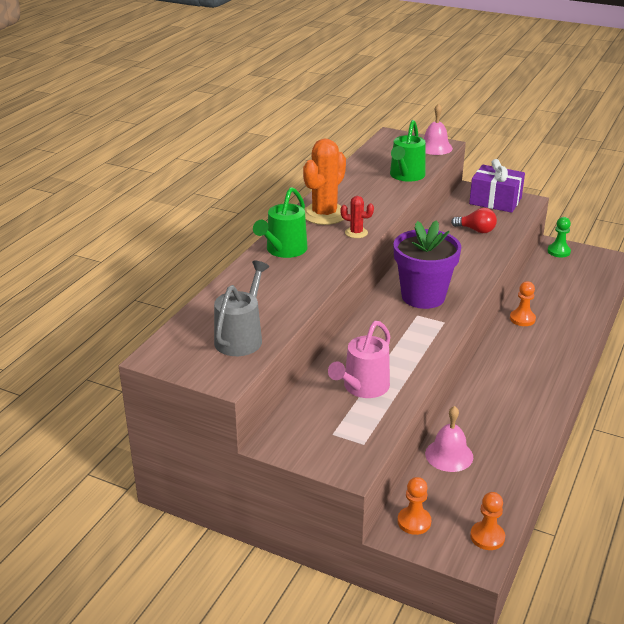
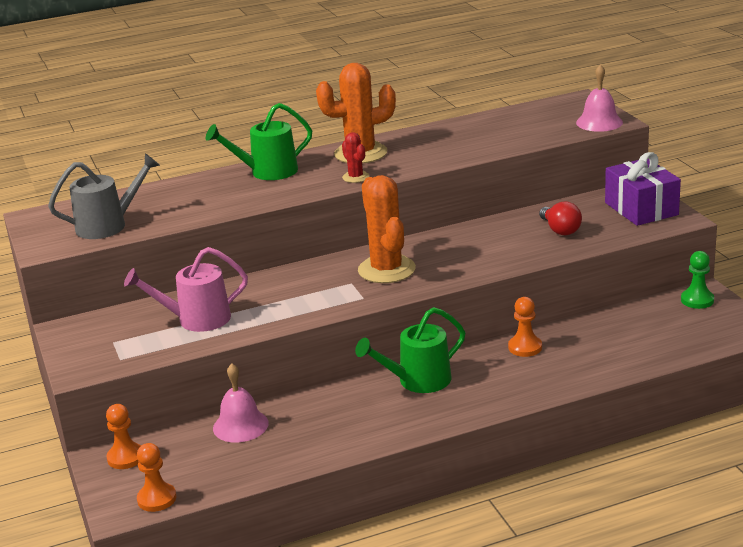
camera: 45 degrees right, 5 degrees down
green watering can [390,120,426,182] -> green watering can moved to [355,307,465,393]
purple flower pot [393,220,461,309] -> orange cactus [358,175,416,283]

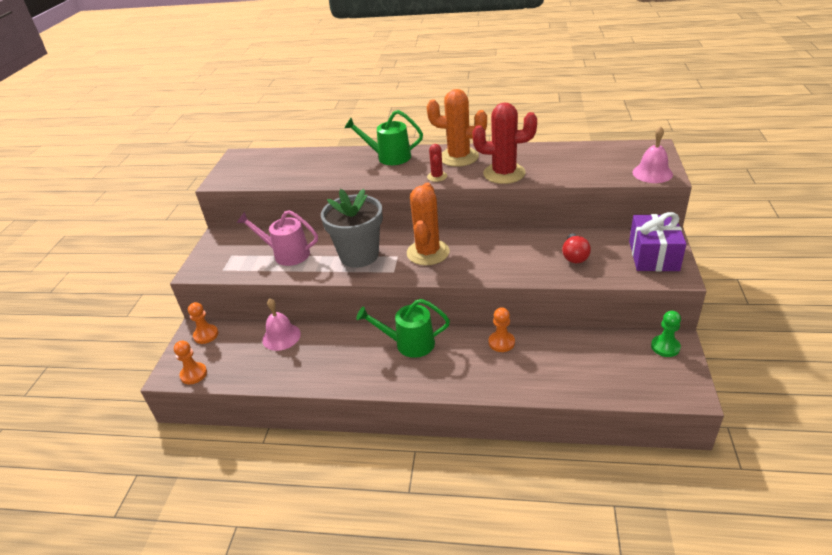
camera: 30 degrees right, 10 degrees up
grey watering can [48,153,160,239] -> none
none -> grey flower pot [321,189,383,268]
none -> red cactus [473,102,537,184]

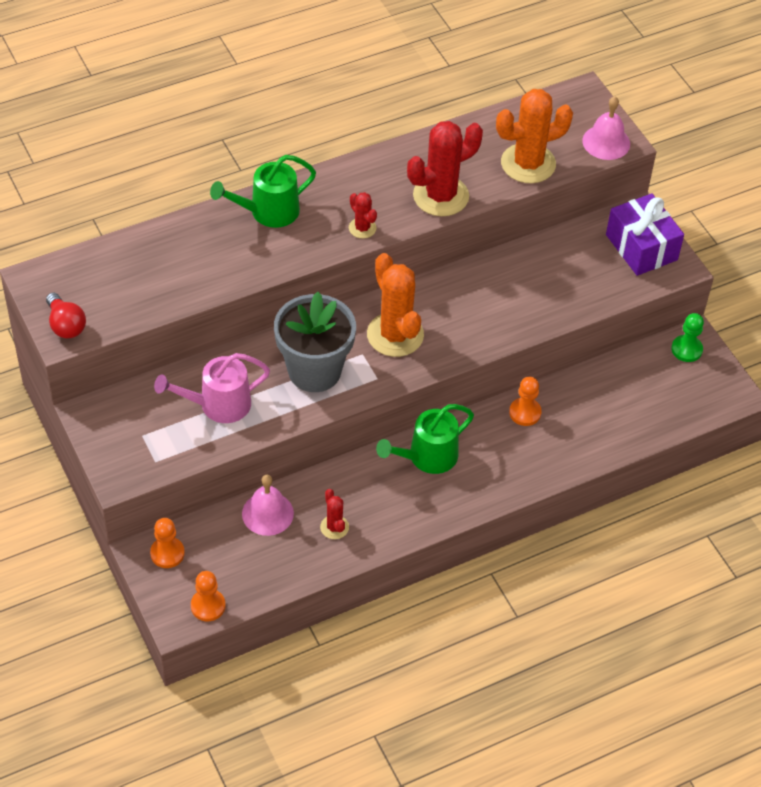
camera: 40 degrees left, 15 degrees up
orange cactus [427,89,487,167] -> orange cactus moved to [496,89,573,183]
red light bulb [562,233,591,263] -> red light bulb moved to [46,293,86,338]
none -> red cactus [320,489,349,539]

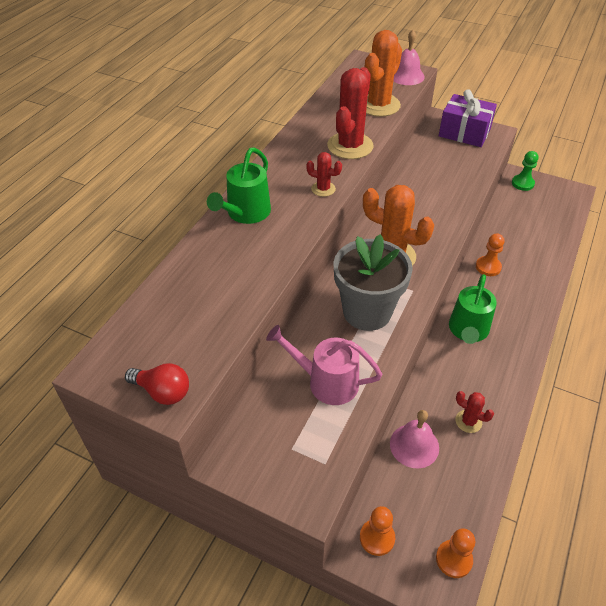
camera: 35 degrees left, 5 degrees down
pink watering can [154,353,270,423] -> pink watering can turned 75 degrees clockwise [266,325,382,405]

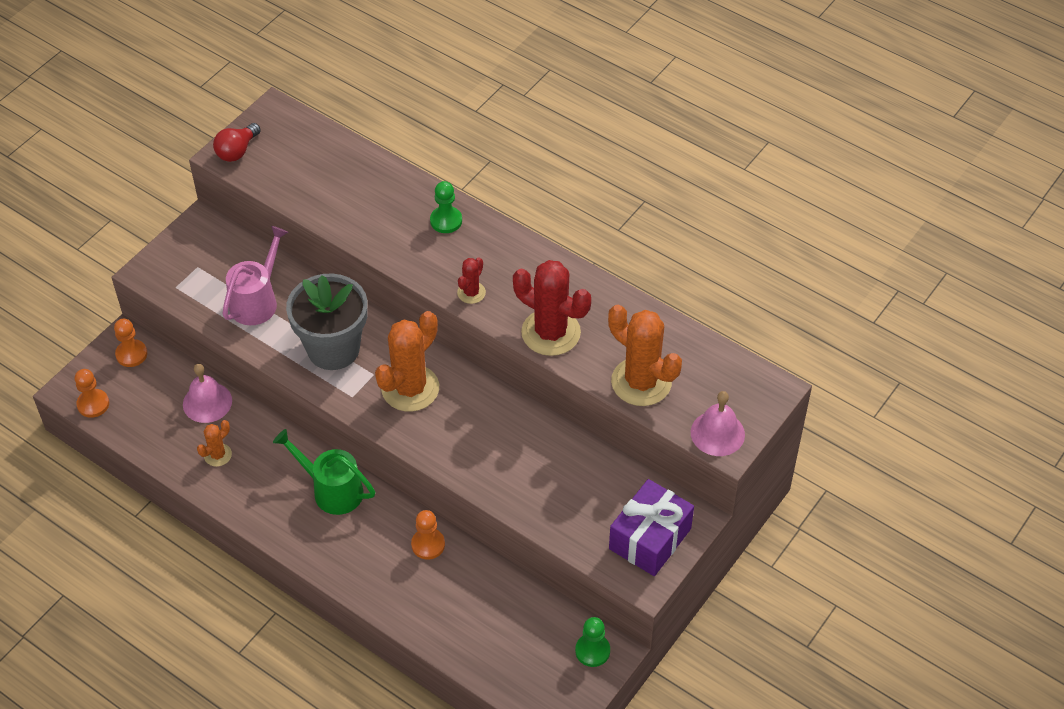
camera: 100 degrees right, 5 degrees up
green watering can [207,148,271,224] -> green pawn [430,181,462,233]
red cactus [455,391,494,433] -> orange cactus [197,420,232,467]

